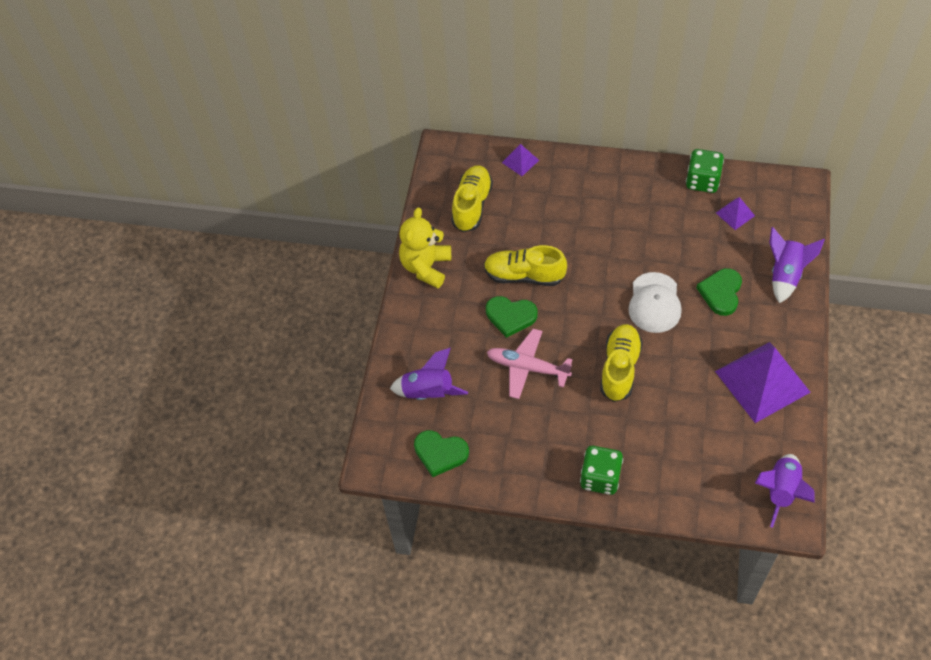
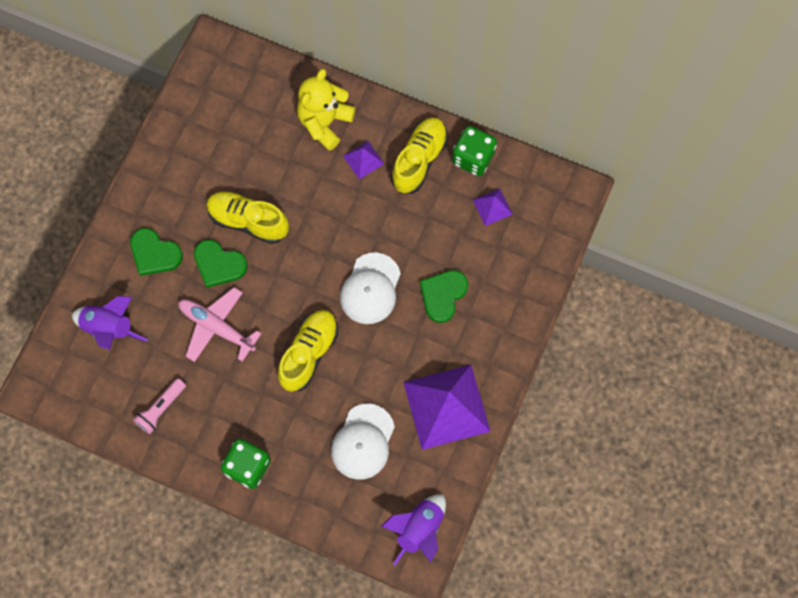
camera: 10 degrees right, 15 degrees up
yellow teddy bear [399,208,451,288] -> yellow teddy bear moved to [297,69,356,151]
green heart [414,430,469,477] -> green heart moved to [130,228,183,276]
yellow shoe [451,165,493,232] -> yellow shoe moved to [391,117,448,193]
purple pyramid [502,144,539,176] -> purple pyramid moved to [343,141,384,179]
purple rocket [769,227,825,303] -> none
none -> pink flashlight [133,378,186,434]
none -> white cap [331,404,395,480]

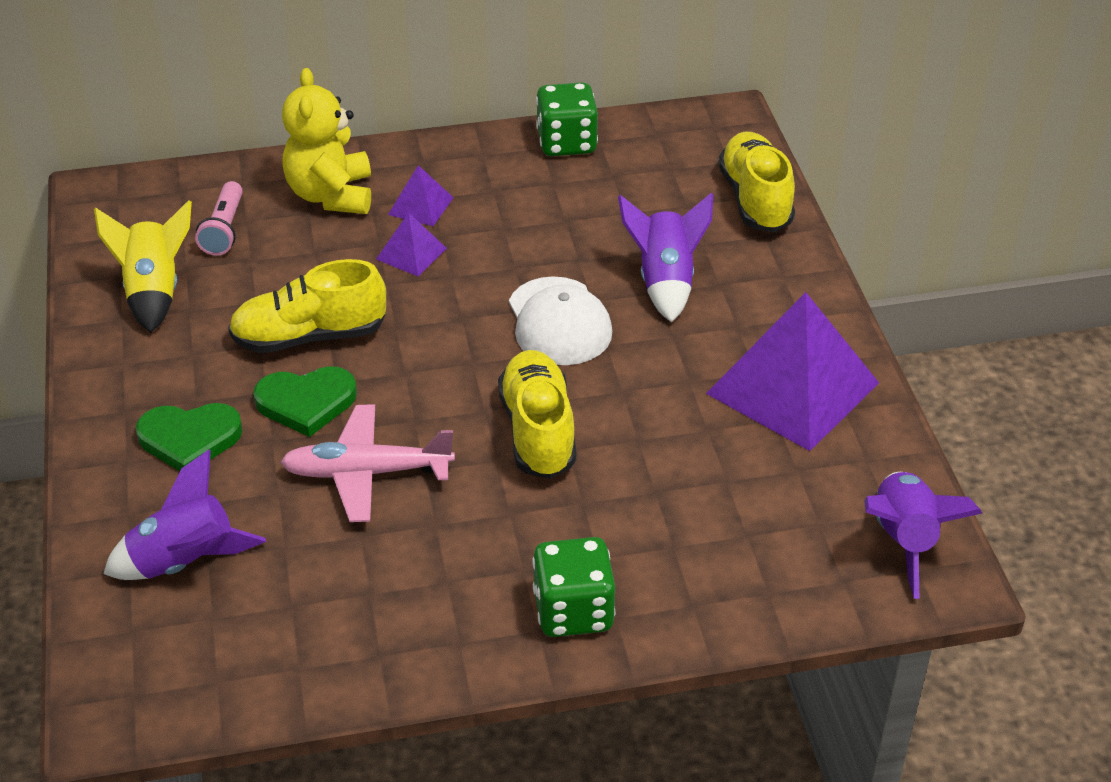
camera: 35 degrees left, 30 degrees down
pink flashlight [133,378,186,434] -> pink flashlight moved to [195,181,243,256]
white cap [331,404,395,480] -> none
yellow shoe [391,117,448,193] -> yellow shoe moved to [718,132,795,232]
green heart [420,270,468,323] -> purple rocket [618,192,713,322]
purple pyramid [473,189,513,226] -> purple pyramid moved to [376,212,447,276]
none -> yellow rocket [94,200,192,333]

